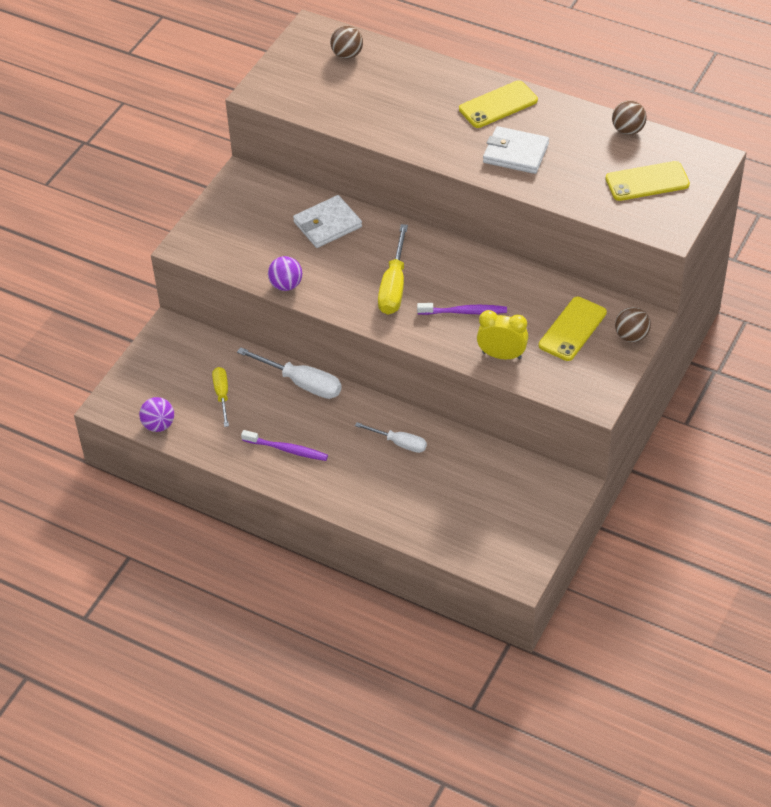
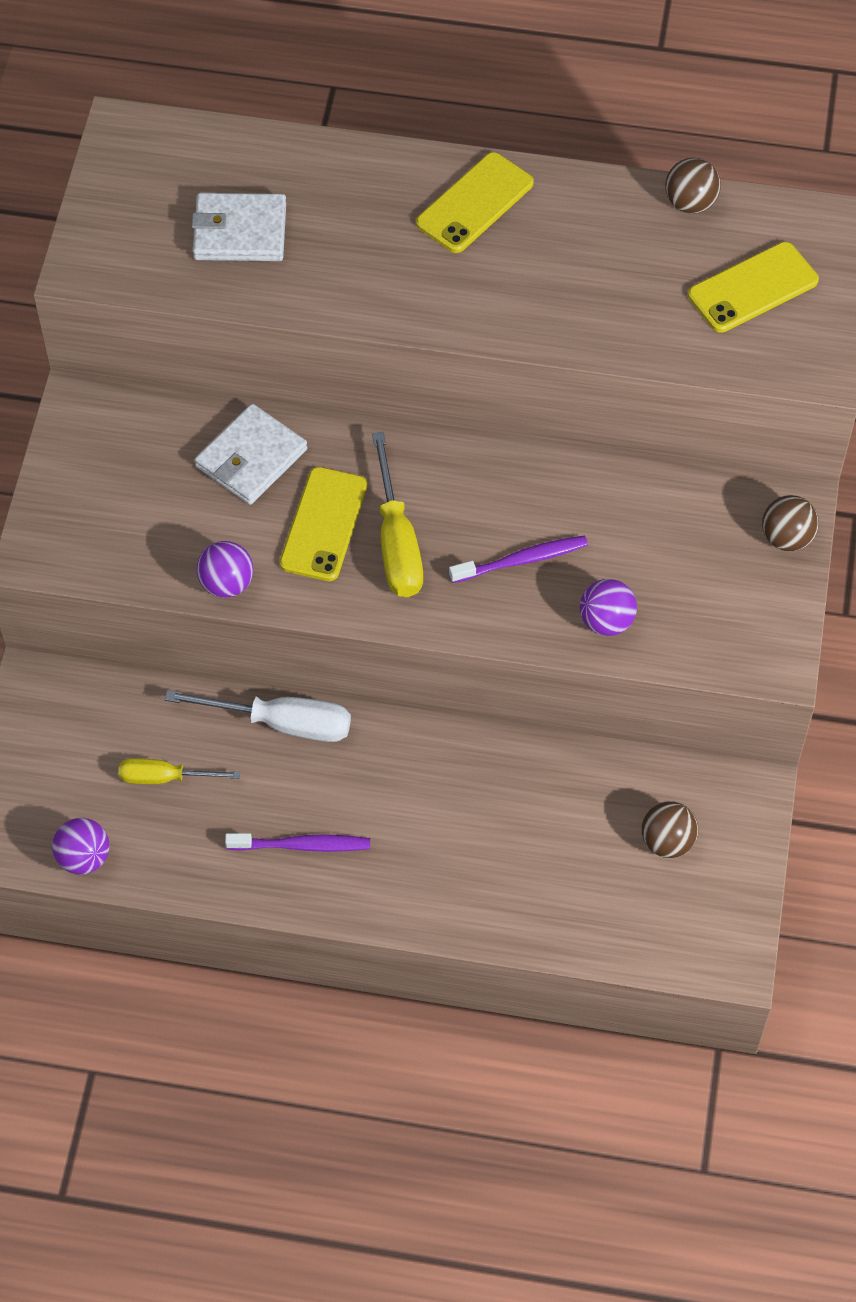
camera: 20 degrees left, 10 degrees up
yellow screwdriver [212,367,229,427] -> yellow screwdriver turned 60 degrees counterclockwise [119,758,240,784]
brown ball [330,25,363,59] -> brown ball moved to [642,801,698,858]
white screwdriver [355,422,427,453] -> none
yellow clock [477,310,528,359] -> purple ball [580,579,637,636]
white wallet [483,126,549,174] -> white wallet moved to [191,193,286,261]
yellow phone [539,297,607,361] -> yellow phone moved to [280,467,367,581]

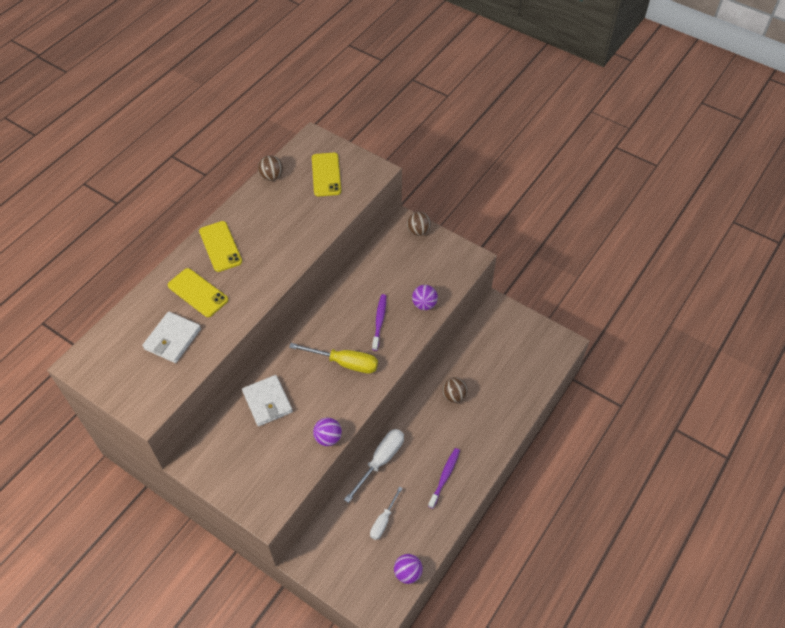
camera: 65 degrees left, 5 degrees down
yellow screwdriver [119,758,240,784] -> white screwdriver [370,486,403,540]
yellow phone [280,467,367,581] -> yellow phone moved to [168,268,228,317]
brown ball [642,801,698,858] -> brown ball moved to [442,377,467,403]

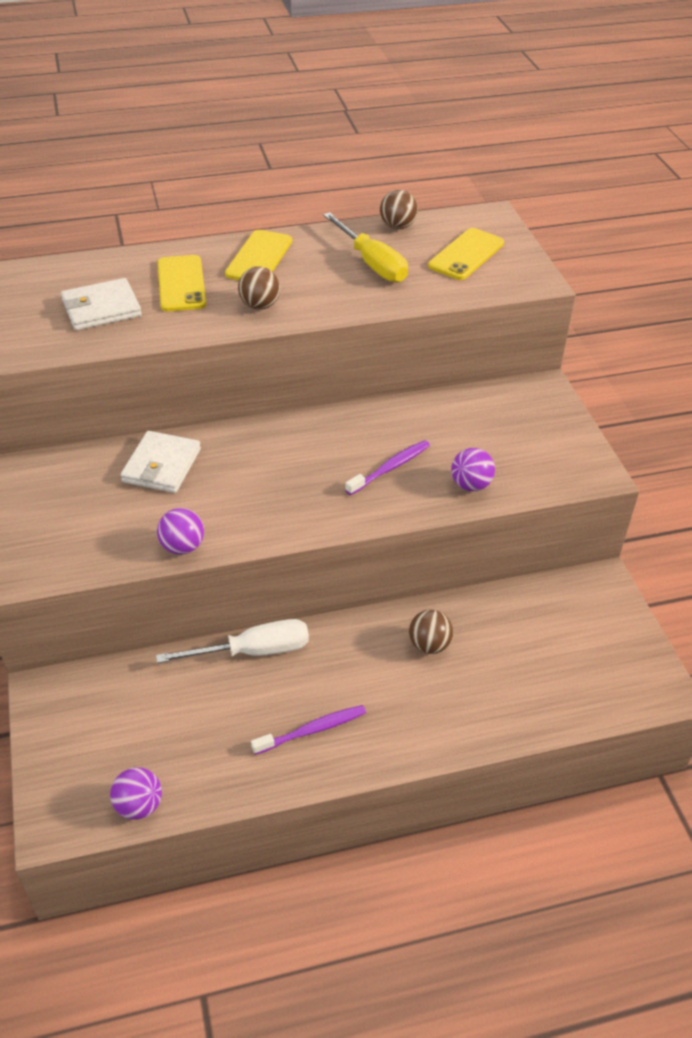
camera: 40 degrees right, 10 degrees down
yellow screwdriver [289,343,378,373] -> yellow screwdriver moved to [323,212,408,282]
white screwdriver [370,486,403,540] -> none
brown ball [407,212,431,236] -> brown ball moved to [238,267,280,310]

